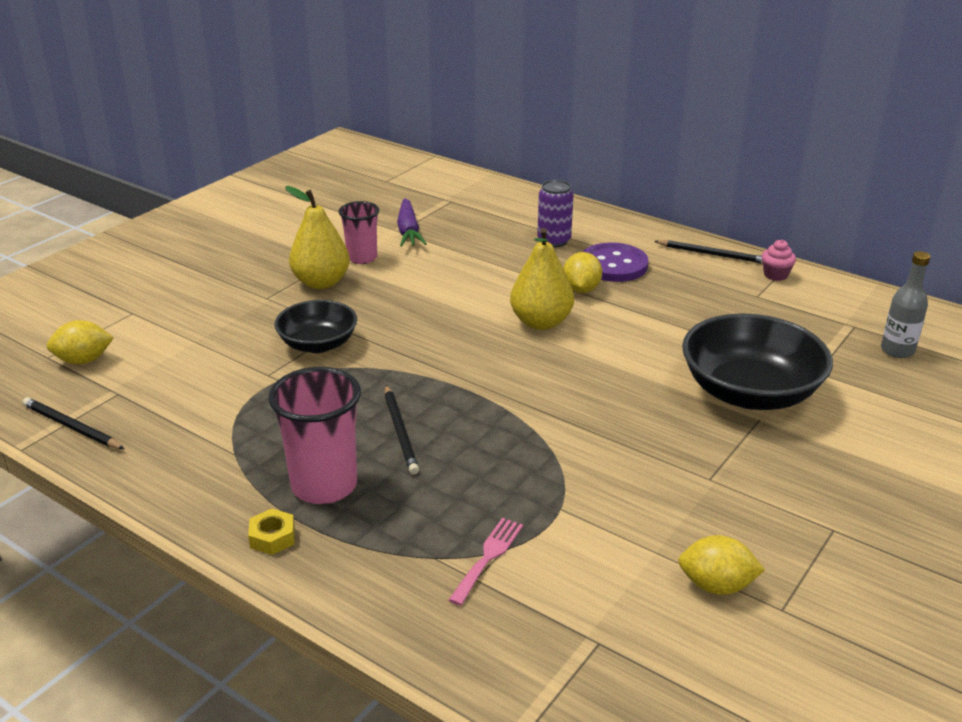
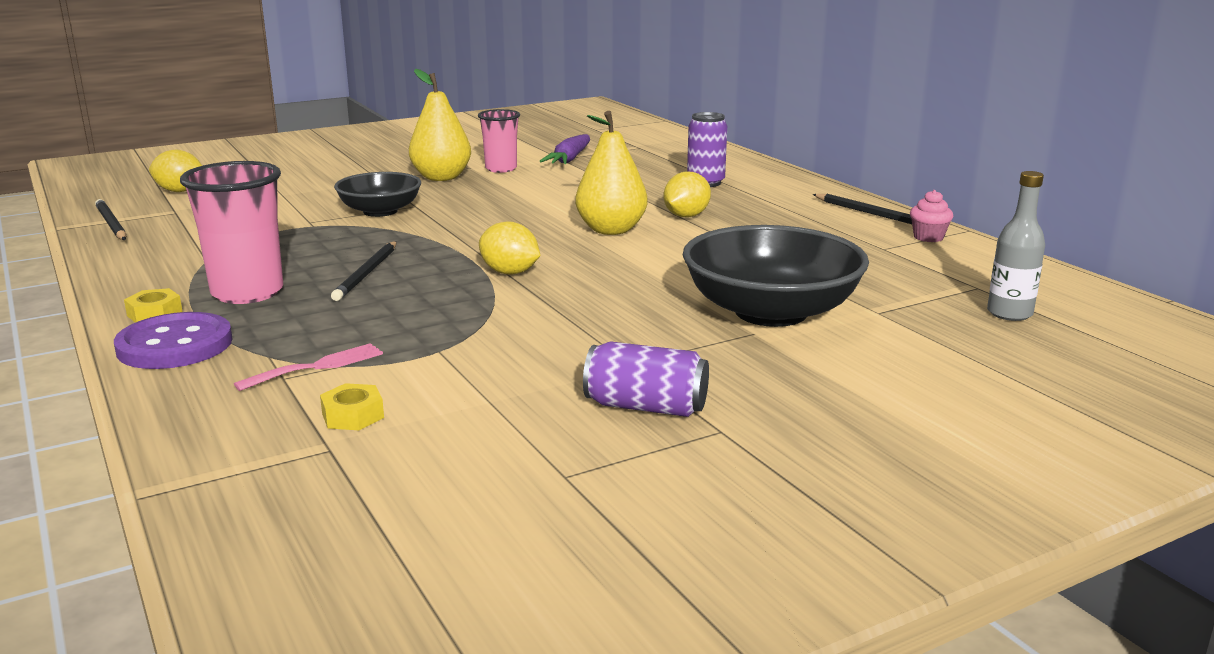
camera: 25 degrees right, 10 degrees down
purple button [583,243,649,282] -> purple button moved to [114,312,233,369]
yellow lemon [678,535,765,595] -> yellow lemon moved to [479,221,540,275]
none -> yellow nut [320,383,384,430]
none -> purple can [583,341,709,417]

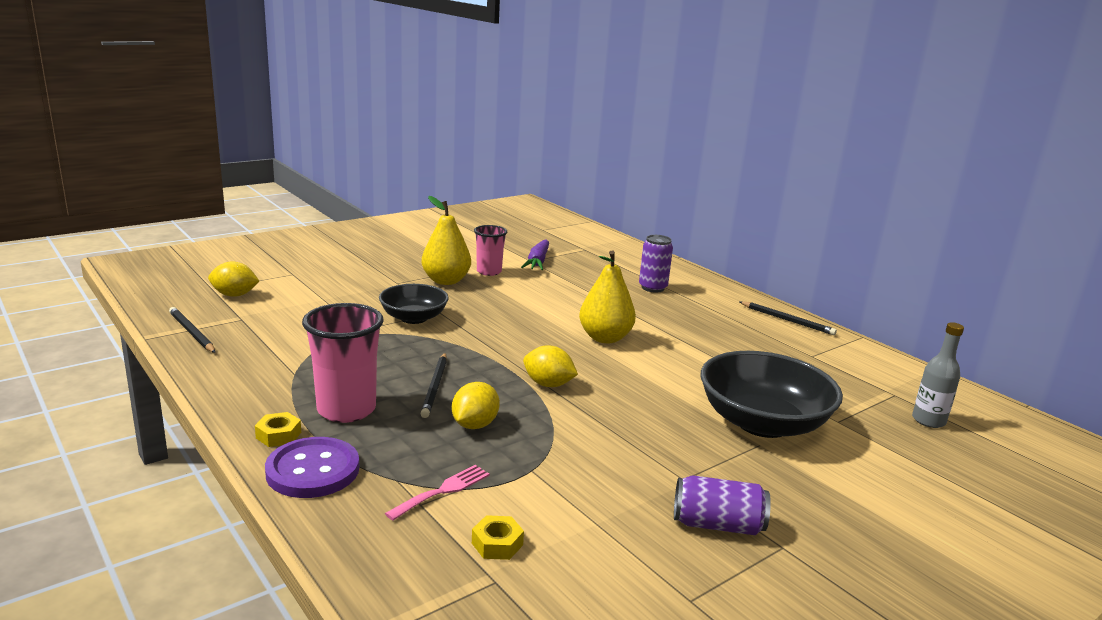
camera: 10 degrees left, 0 degrees up
yellow lemon [663,172,711,217] -> yellow lemon moved to [452,382,500,429]
pink cupcake [910,190,953,242] -> none

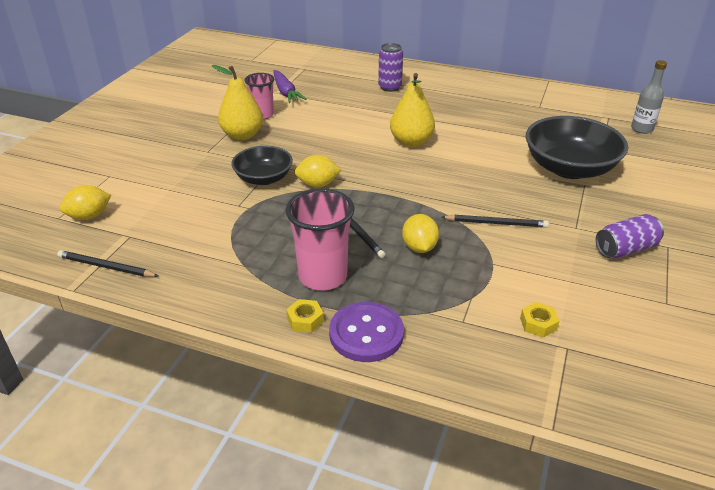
camera: 30 degrees left, 15 degrees up
pink fork [385,465,490,521] -> none
yellow lemon [523,345,578,387] -> yellow lemon moved to [295,155,341,187]
black pencil [740,301,837,335] -> black pencil moved to [442,214,549,228]

